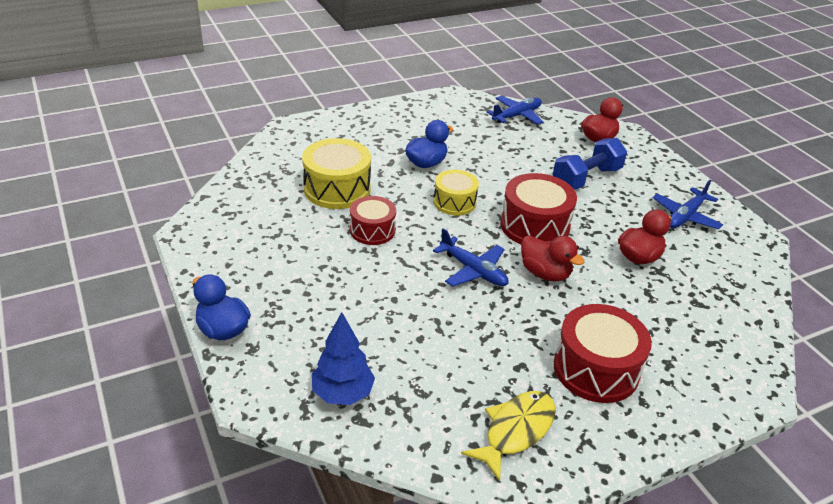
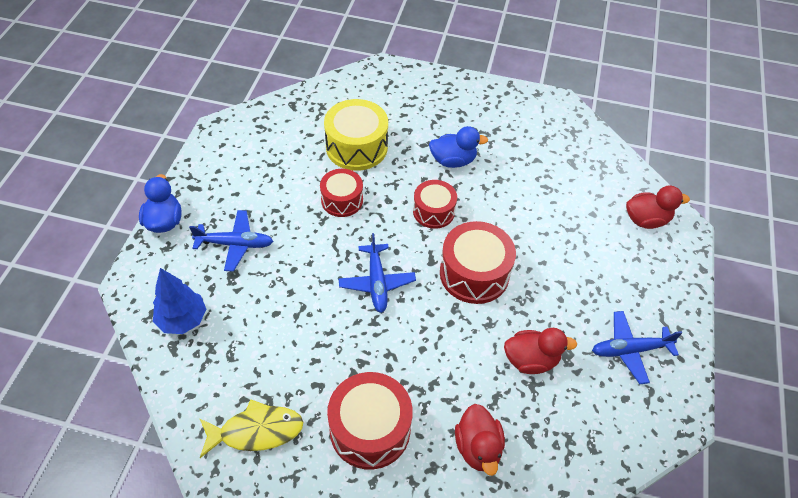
camera: 40 degrees right, 15 degrees up
yellow drum [433,170,479,215] -> red drum [413,180,457,229]
blue plane [486,96,543,125] -> blue plane moved to [189,210,273,272]
red duck [521,236,585,281] -> red duck moved to [455,404,505,476]
blue dumbbell [553,138,627,190] -> none

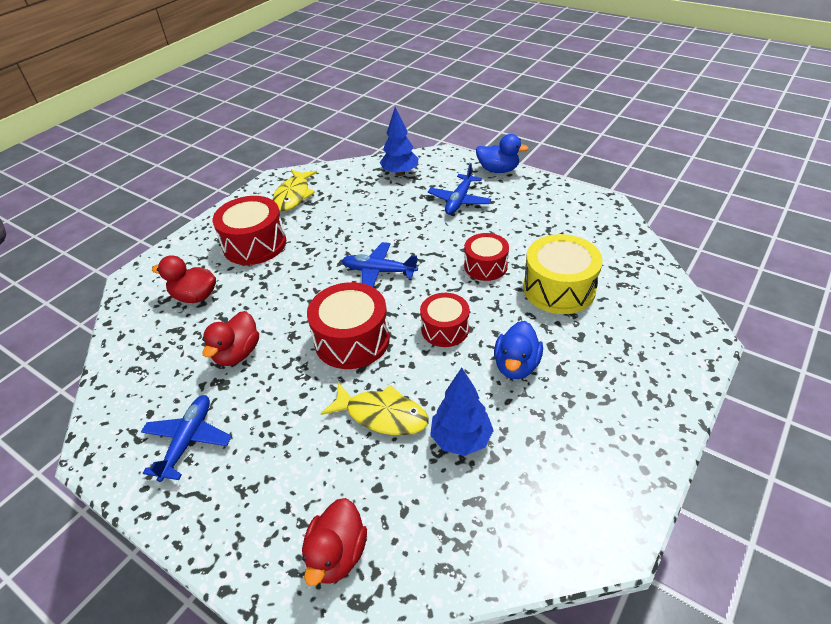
camera: 115 degrees right, 10 degrees down
none -> yellow fish [320,382,429,436]
none -> blue tree [430,368,494,456]

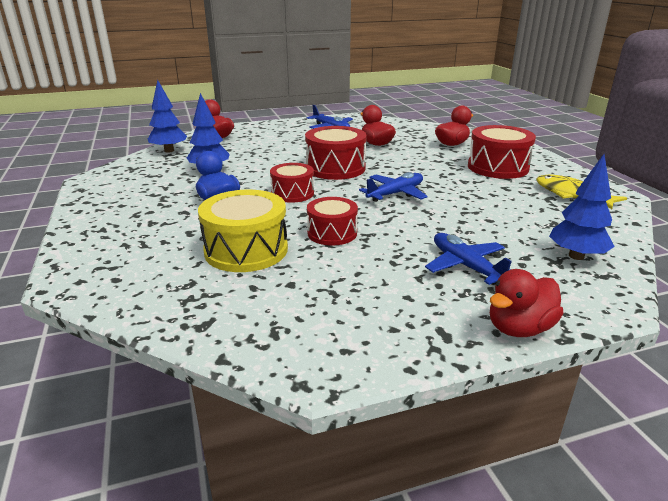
camera: 125 degrees right, 15 degrees down
yellow fish [320,382,429,436] -> none
blue duck [476,134,529,173] -> red duck [490,269,563,337]
none -> blue tree [148,80,187,153]

